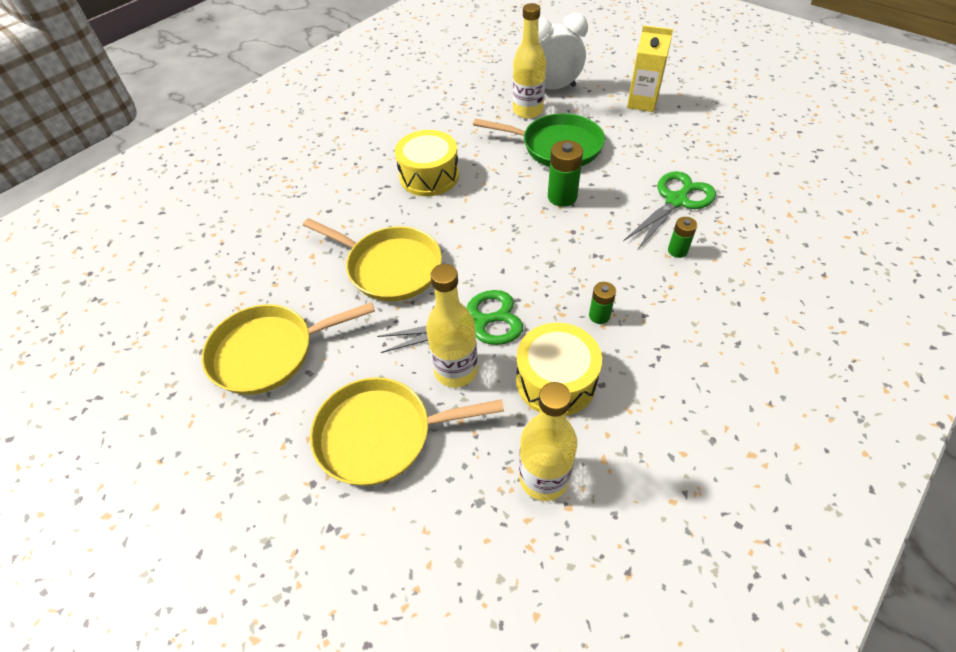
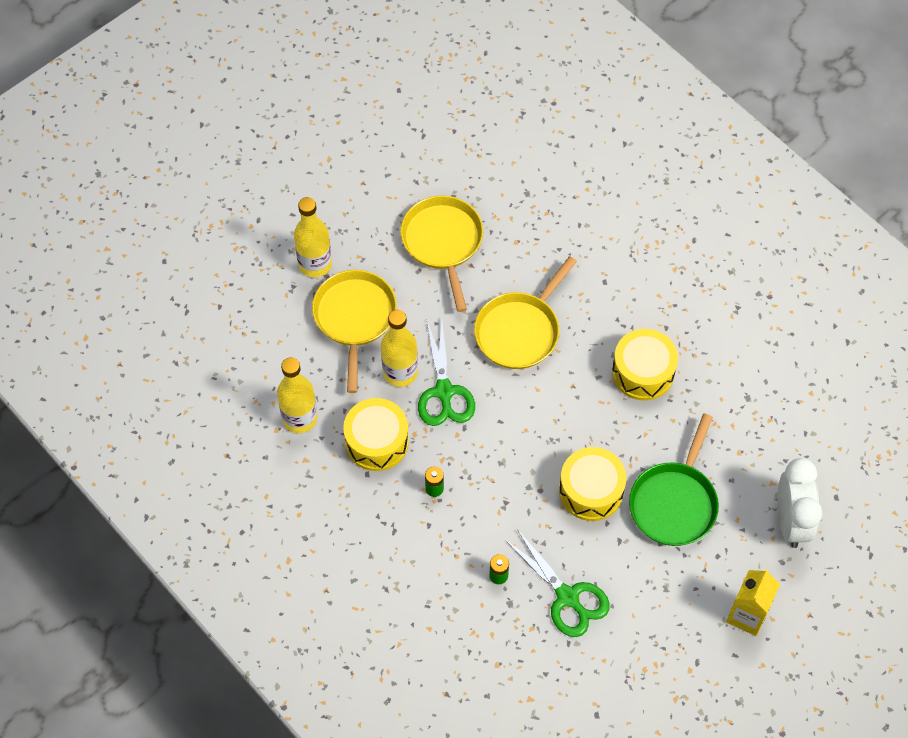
camera: 95 degrees right, 10 degrees up
yellow bottle [513,3,546,119] -> yellow bottle moved to [294,197,332,277]
green battery [548,140,583,207] -> yellow drum [559,447,626,521]

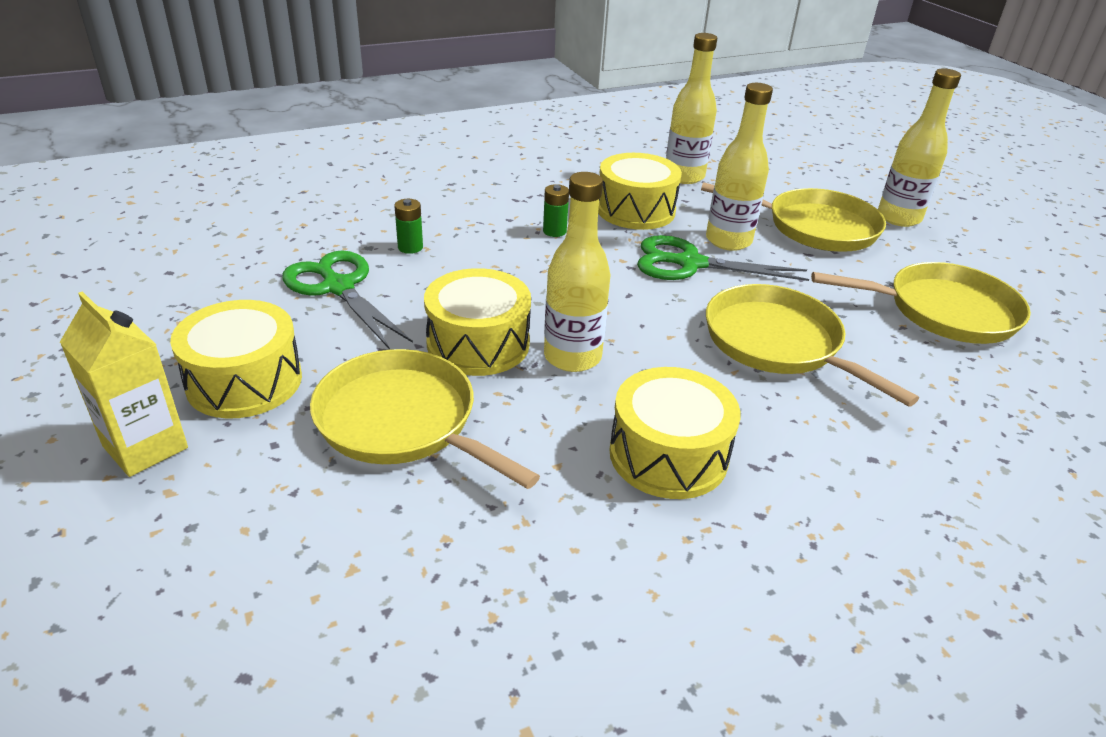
camera: 105 degrees right, 25 degrees down
green scissors [504,529,610,637] -> green scissors turned 75 degrees clockwise [282,250,413,350]
green pan [629,413,719,546] -> yellow pan [310,349,540,489]
white clock [778,458,823,548] -> none
none -> yellow drum [170,300,302,418]
none -> yellow bottle [544,172,611,372]

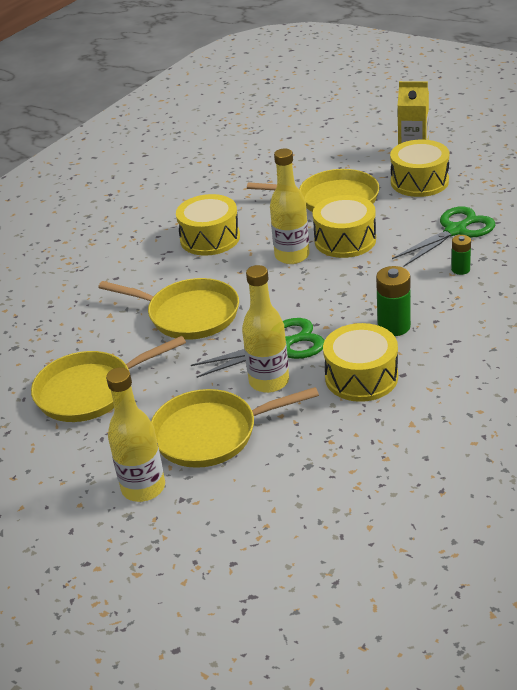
camera: 155 degrees right, 0 degrees up
green scissors [282,250,413,350] -> green scissors turned 60 degrees counterclockwise [392,206,495,266]
green battery [543,184,569,237] -> green battery [376,266,411,336], size x1.66
yellow bottle [666,33,717,184] -> none

